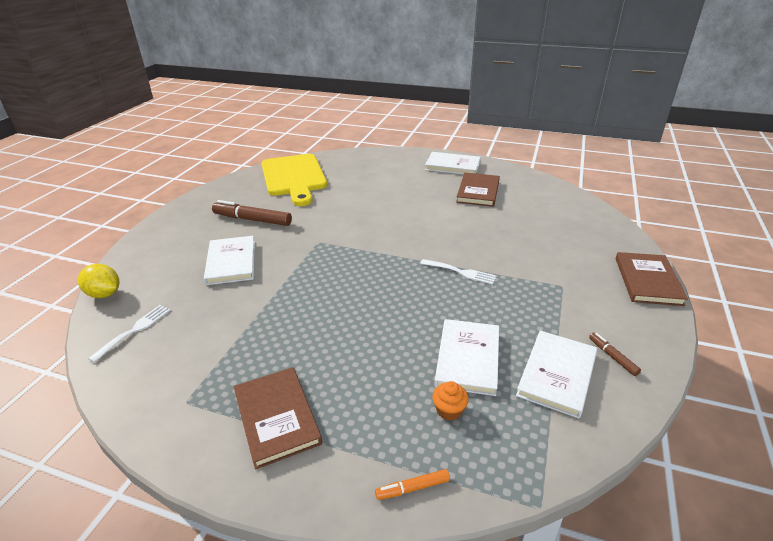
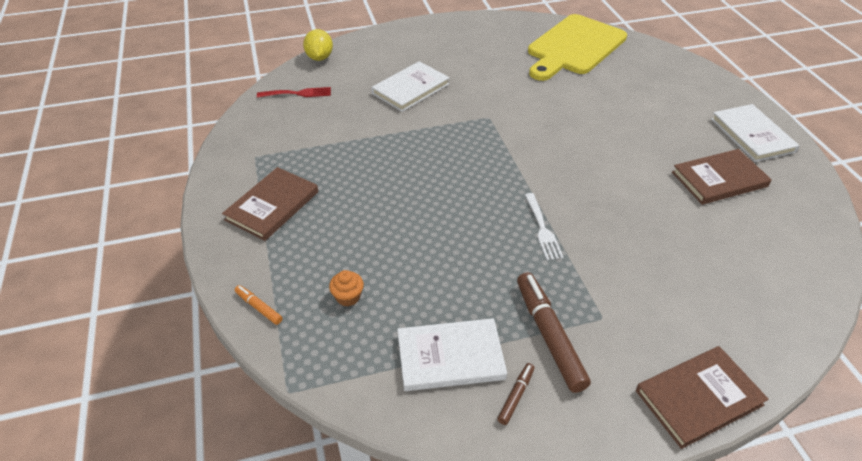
camera: 55 degrees right, 10 degrees up
white fork [88,305,171,363] -> red fork [257,87,331,98]
brown marker [212,200,292,226] -> brown marker moved to [517,272,591,393]
white book [434,319,499,396] -> none

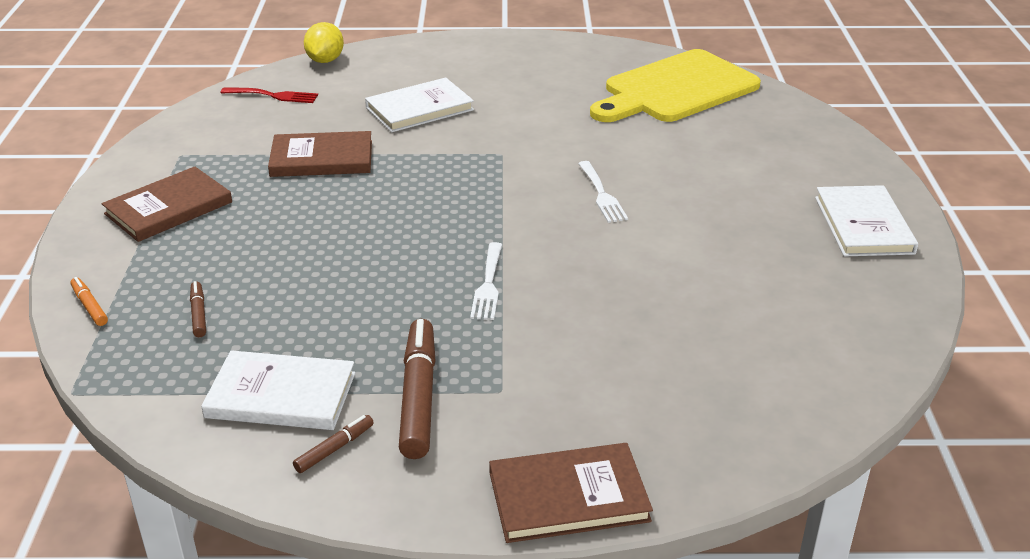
camera: 15 degrees right, 10 degrees down
orange cupcake [329,270,364,306] -> brown marker [190,281,206,337]
brown book [672,149,772,205] -> brown book moved to [268,131,372,177]
none -> white fork [578,161,628,223]

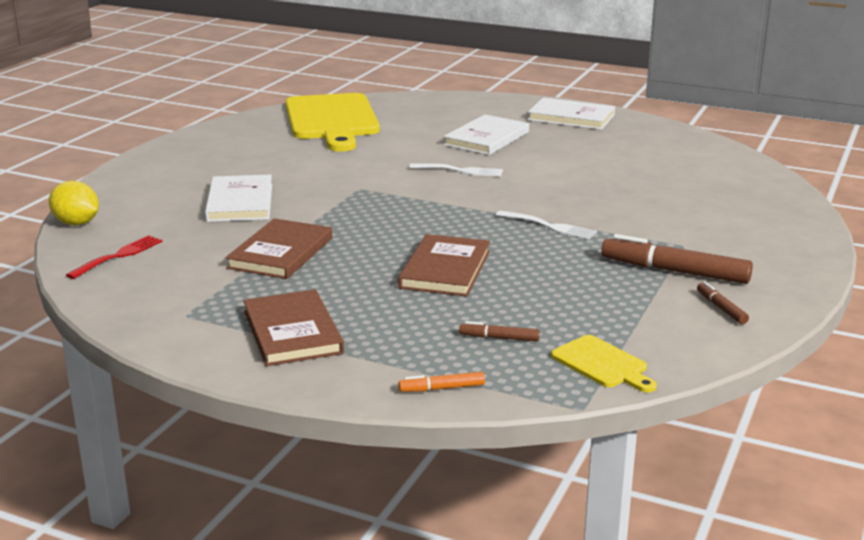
camera: 65 degrees left, 10 degrees down
white book [201,350,355,430] -> white book moved to [444,115,529,155]
brown book [489,443,653,543] -> brown book moved to [398,234,490,297]
none -> yellow cutting board [551,335,657,392]

